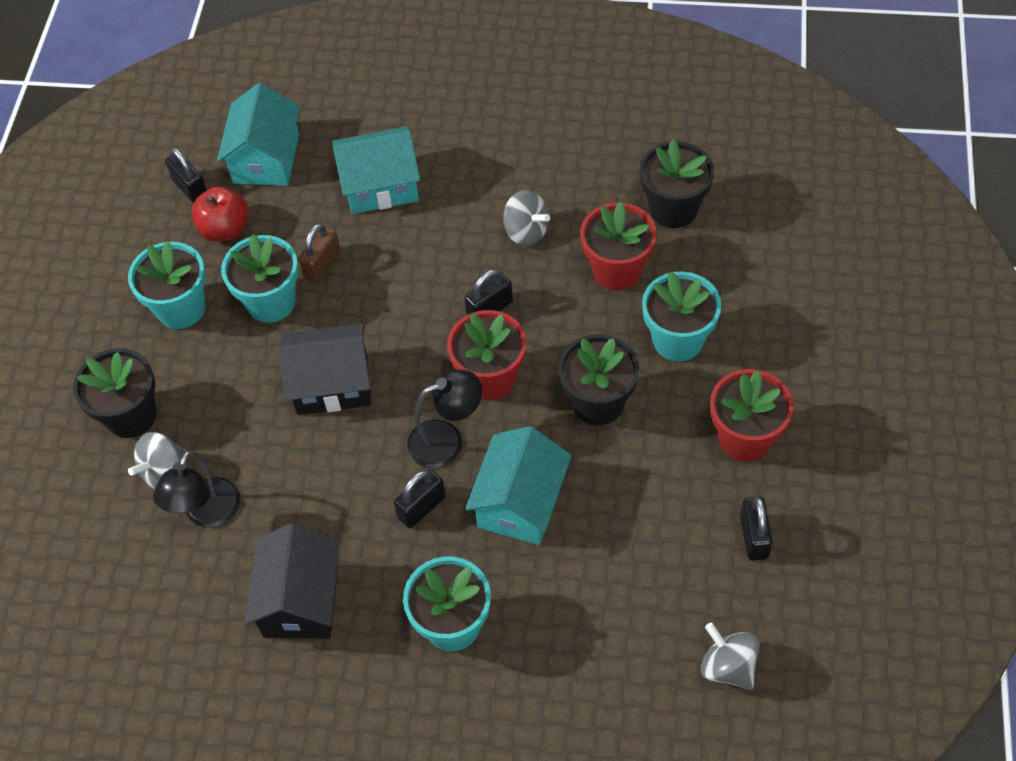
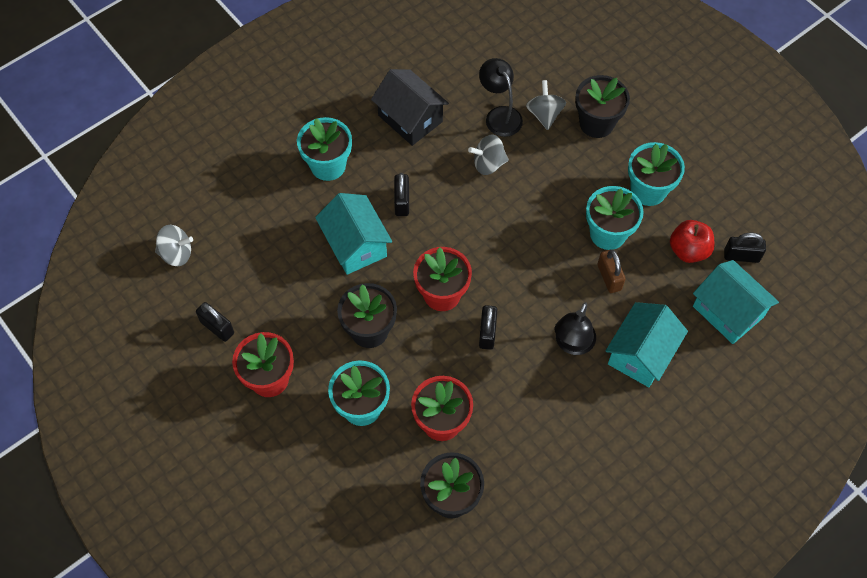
camera: 130 degrees right, 5 degrees up
black house [277,323,371,415] -> none
black lamp [407,370,482,469] -> black lamp moved to [555,302,596,355]
grey spinning top [503,190,550,246] -> grey spinning top moved to [468,135,509,175]

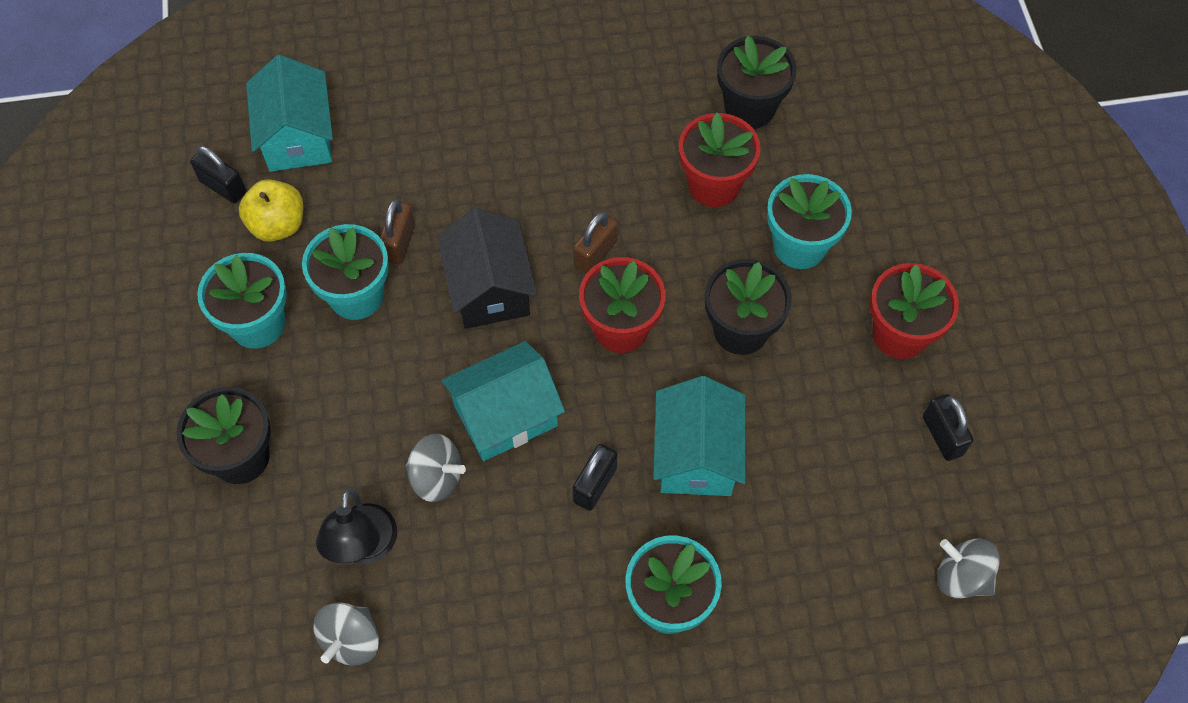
camera: 150 degrees left, 0 degrees up
black house [371,69,449,146] -> black house moved to [437,208,537,329]
black padlock [479,305,498,350] -> brown padlock [573,212,618,274]
grey spinning top [526,80,566,130] -> grey spinning top moved to [314,602,379,666]
black lamp [555,302,596,355] -> none
turquoise house [605,302,688,387] -> turquoise house moved to [441,341,565,461]
red apple [670,220,715,263] -> yellow apple [239,179,303,242]

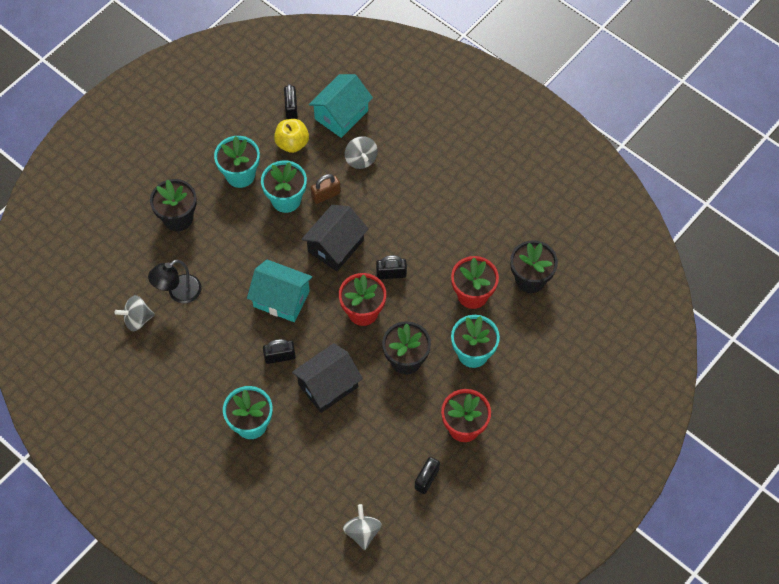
camera: 50 degrees right, 0 degrees up
grey spinning top [405,434,466,502] -> grey spinning top moved to [345,136,378,169]
brown padlock [573,212,618,274] -> black padlock [376,255,407,279]
turquoise house [653,376,745,496] -> black house [292,343,363,413]

